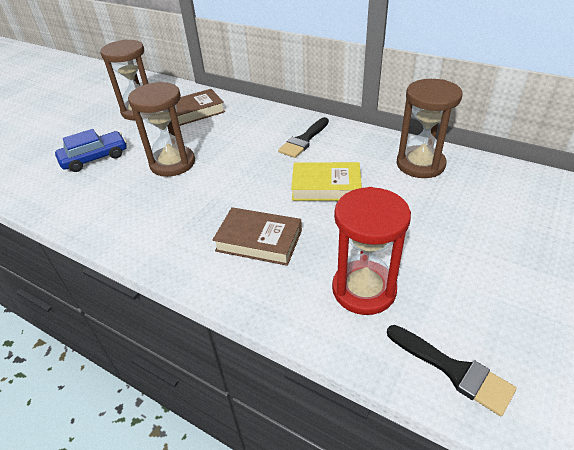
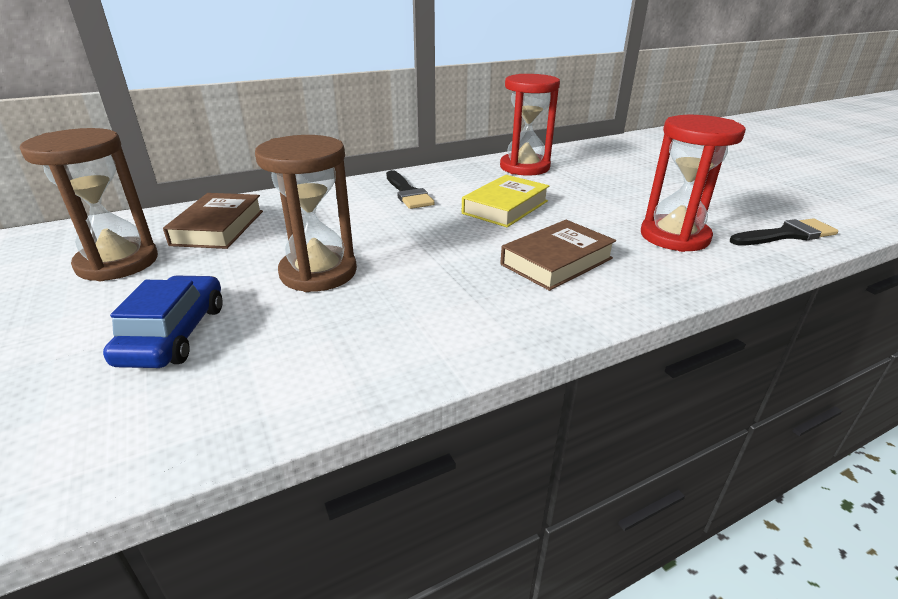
camera: 60 degrees left, 10 degrees down
brown hourglass [397,79,463,178] -> red hourglass [500,74,560,176]

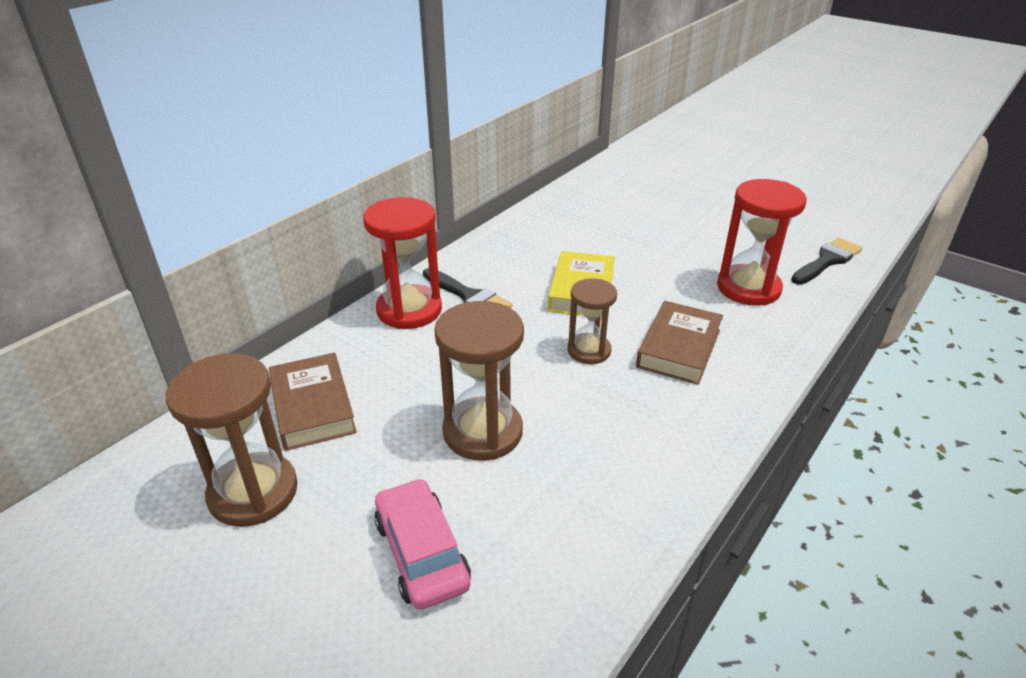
camera: 25 degrees left, 5 degrees up
blue car [103,275,223,368] -> pink car [374,478,471,610]
red hourglass [500,74,560,176] -> red hourglass moved to [363,197,442,329]
none -> brown hourglass [568,278,617,364]

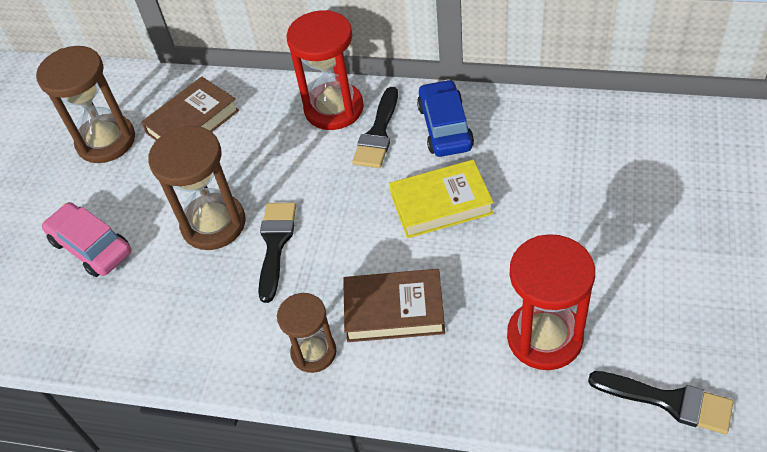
camera: 70 degrees right, 15 degrees up
pink car [374,478,471,610] -> pink car turned 90 degrees counterclockwise [42,202,131,277]
brown hourglass [568,278,617,364] -> brown hourglass moved to [277,293,337,373]
none -> black brush [258,203,296,303]
none -> blue car [417,79,474,157]

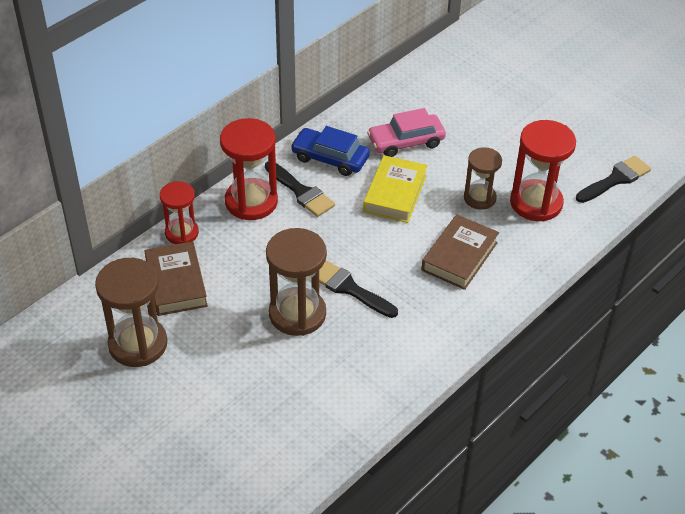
camera: 65 degrees left, 5 degrees down
pink car [42,202,131,277] -> pink car moved to [367,108,446,157]
brown hourglass [277,293,337,373] -> brown hourglass moved to [464,147,502,210]
none -> red hourglass [160,181,199,244]

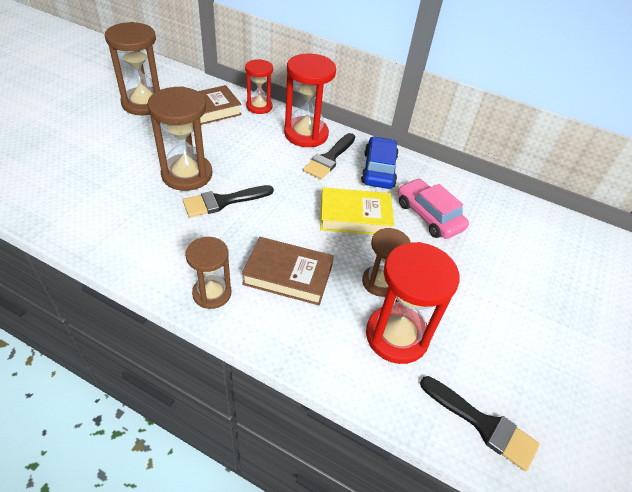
camera: 70 degrees right, 0 degrees up
black brush [319,260,398,318] -> black brush turned 135 degrees counterclockwise [183,185,274,217]
none -> brown hourglass [185,237,231,309]

